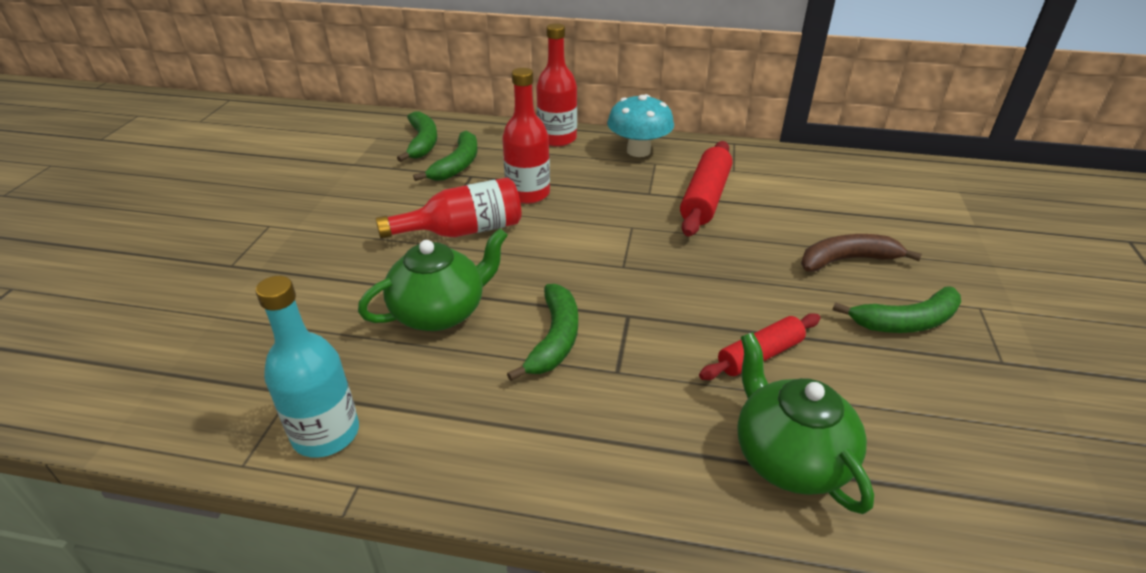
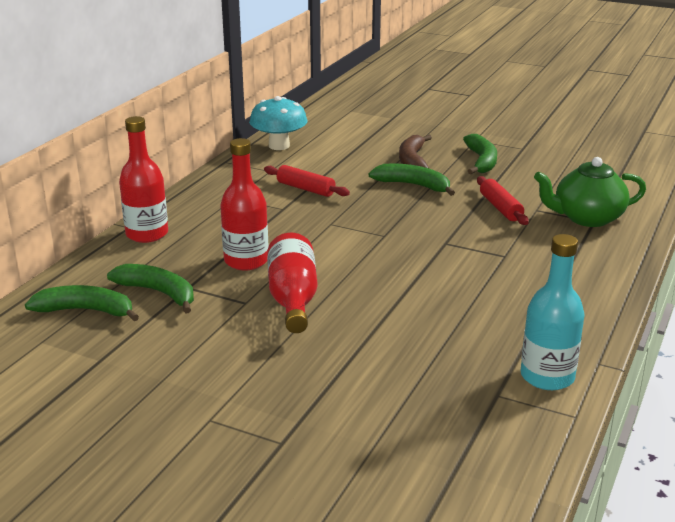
camera: 75 degrees left, 10 degrees down
green teapot [358,228,508,331] -> none
green banana [507,284,578,381] -> green banana moved to [368,163,455,196]
turquoise mushroom [607,94,674,157] -> turquoise mushroom moved to [249,96,308,150]
red rolling pin [680,141,733,236] -> red rolling pin [264,165,350,197], size x0.66

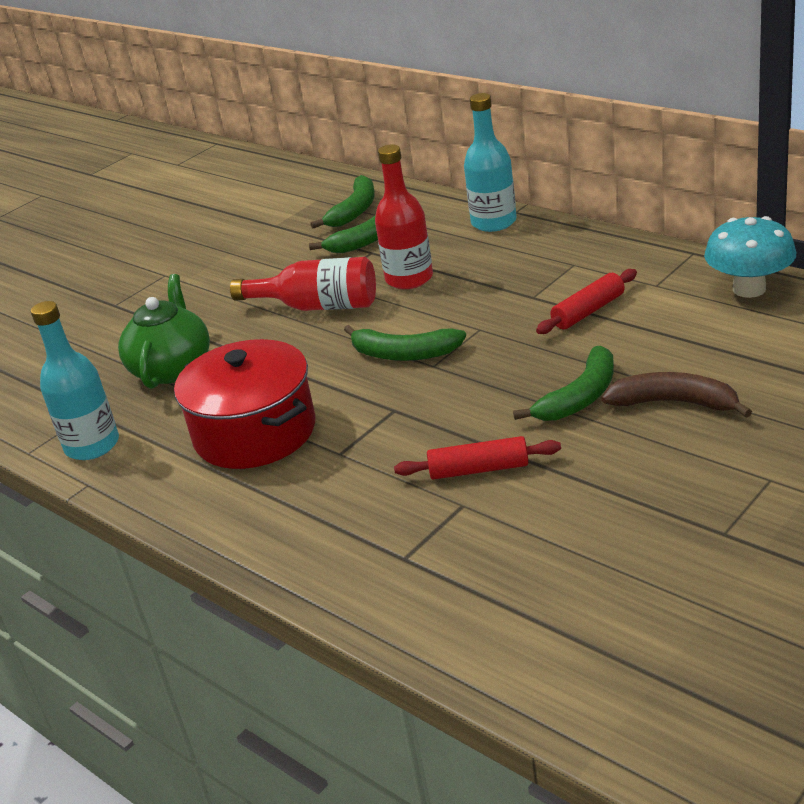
camera: 110 degrees right, 5 degrees up
red bottle [119,116,168,243] -> turquoise bottle [464,93,517,232]
green banana [463,134,497,174] -> green banana moved to [344,325,466,361]
green teapot [534,157,646,227] -> green teapot moved to [118,274,210,389]
none -> red pot [174,339,316,469]

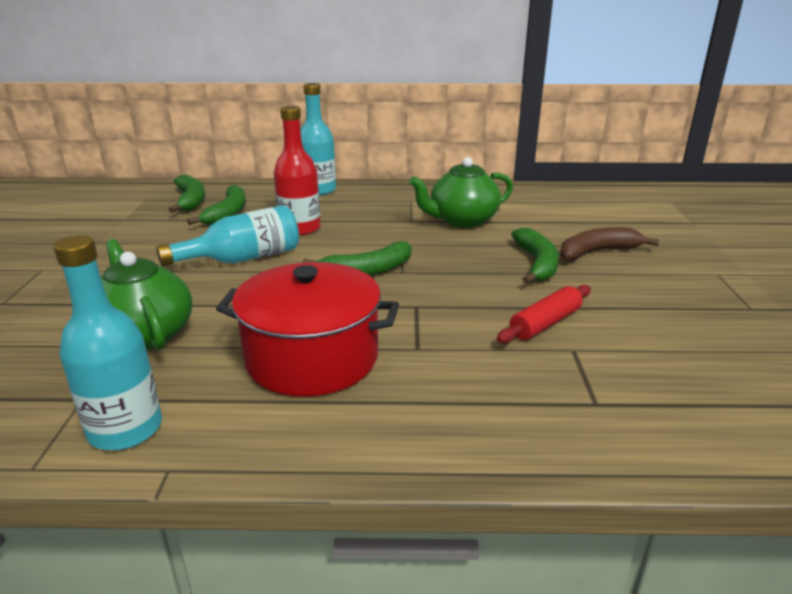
camera: 45 degrees left, 5 degrees down
red bottle [230,257,376,311] -> turquoise bottle [156,205,299,266]
red rolling pin [536,269,637,334] -> green teapot [409,157,513,228]
turquoise mushroom [704,216,797,298] -> none

